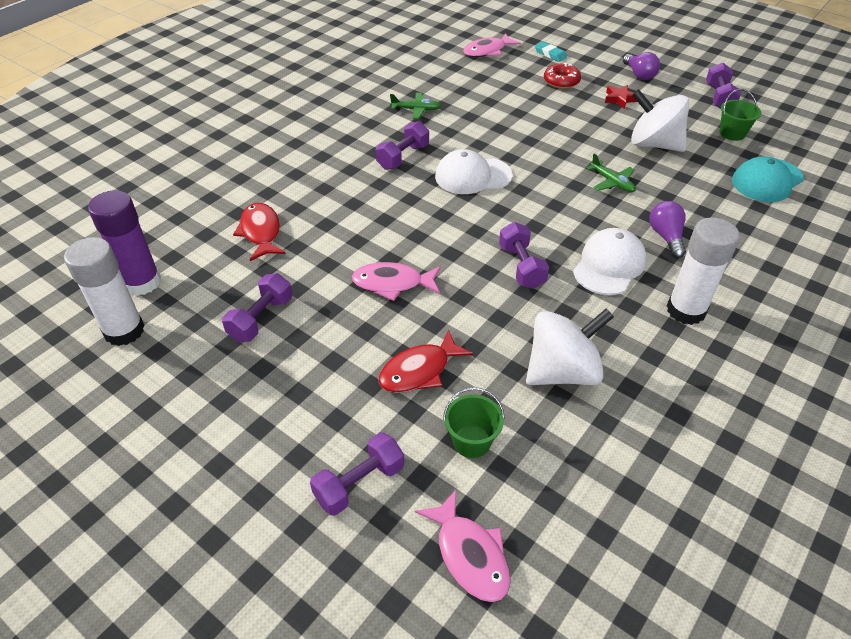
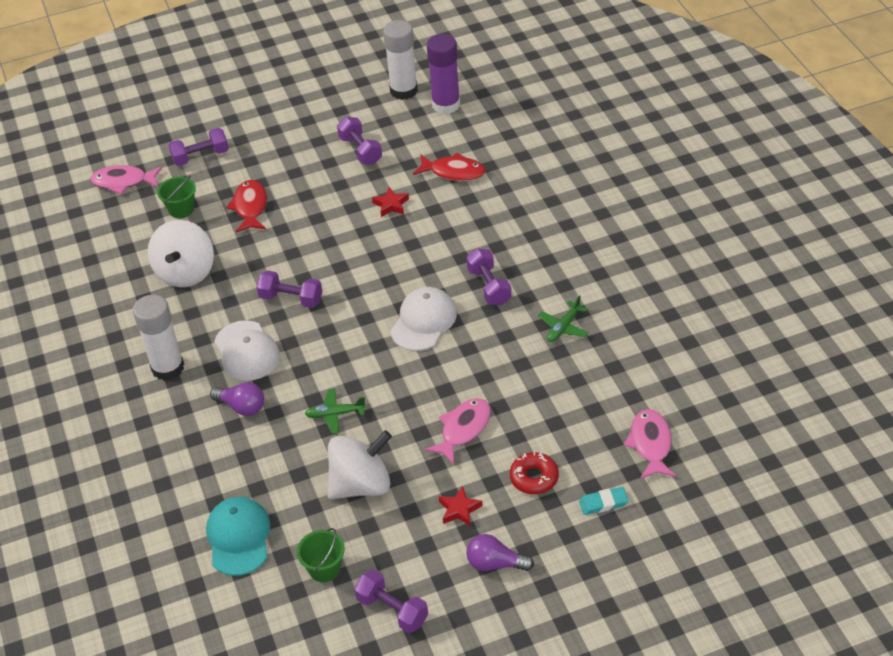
camera: 125 degrees right, 0 degrees up
purple dumbbell [310,432,404,516] -> purple dumbbell turned 75 degrees clockwise [169,128,229,166]
pink fish [352,262,441,301] -> pink fish moved to [425,398,491,465]
none -> red star [372,187,409,217]

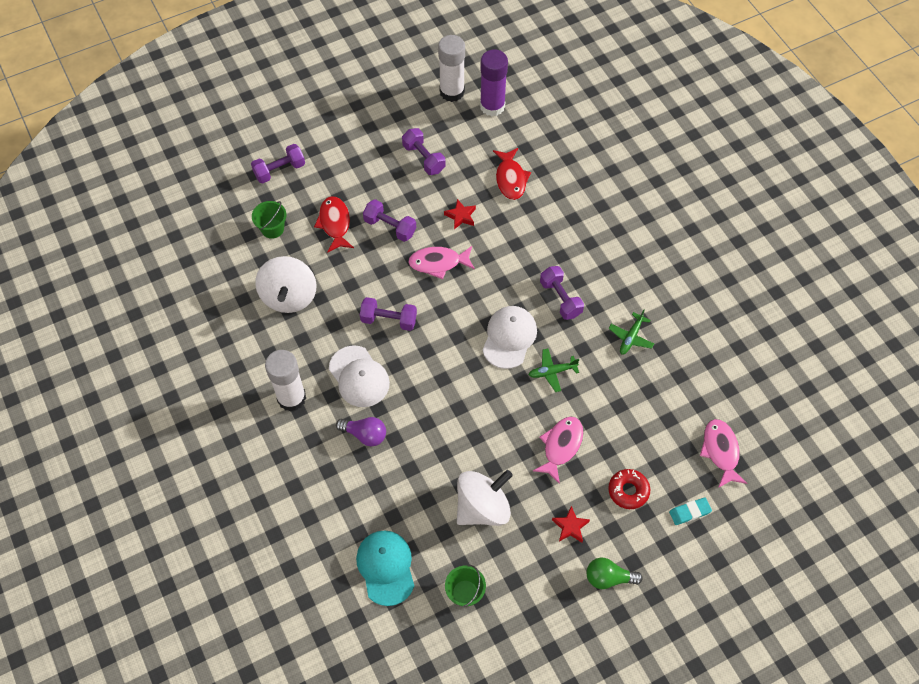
camera: 10 degrees left, 15 degrees up
pink fish [91,165,162,194] -> pink fish moved to [408,246,475,279]
green plane [305,388,366,434] -> green plane moved to [528,349,579,392]
purple dumbbell [354,570,428,633] -> purple dumbbell moved to [363,199,416,242]
red fish [413,153,486,181] -> red fish turned 75 degrees clockwise [493,148,531,200]
purple light bulb [466,534,534,571] -> green light bulb [586,557,643,589]

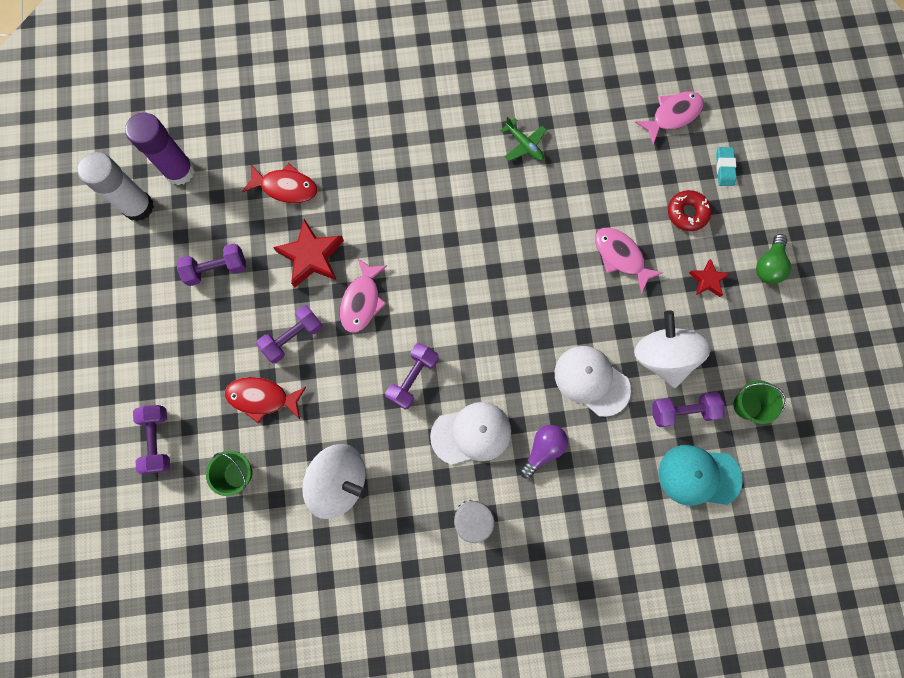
camera: 70 degrees left, 15 degrees up
red star [444,199,476,229] -> red star [273,219,344,288], size x1.78
white cap [482,306,537,369] -> white cap moved to [555,346,631,417]
green plane [528,349,579,392] -> none
purple dumbbell [540,266,584,320] -> purple dumbbell moved to [652,392,725,427]
pink fish [700,419,747,488] -> pink fish turned 135 degrees clockwise [635,91,704,144]

